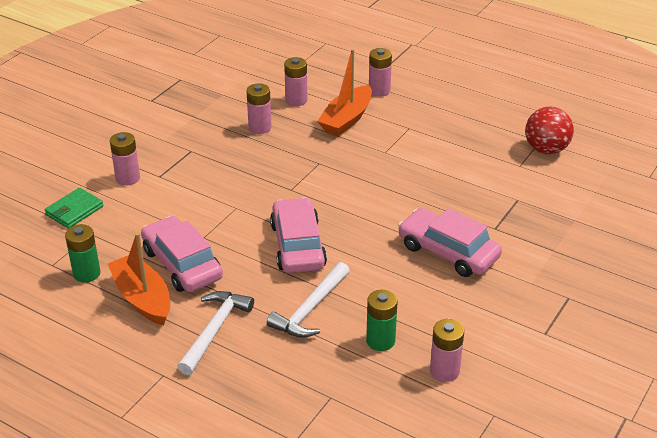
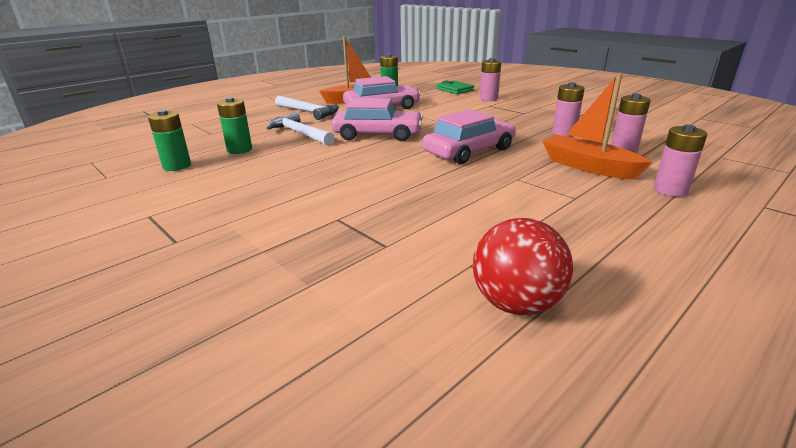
camera: 105 degrees right, 10 degrees down
pink car [398,208,502,277] -> pink car moved to [422,109,516,164]
pink battery [430,319,464,382] -> green battery [148,110,191,171]

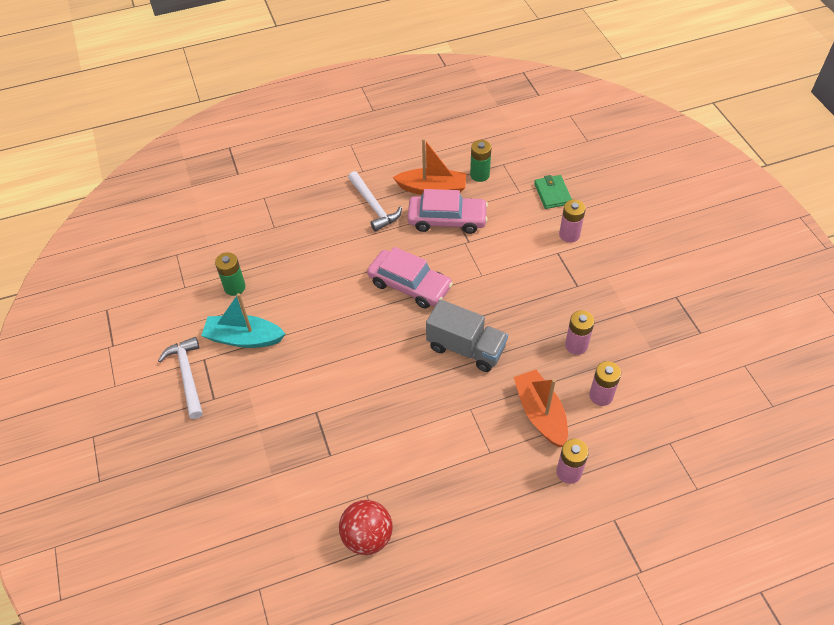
camera: 25 degrees right, 25 degrees up
green battery [217,97,252,154] -> none
white hammer [267,112,335,146] -> white hammer moved to [158,337,203,419]
pink car [422,109,516,164] -> grey truck [426,299,508,372]
none -> turquoise boat [201,293,286,348]

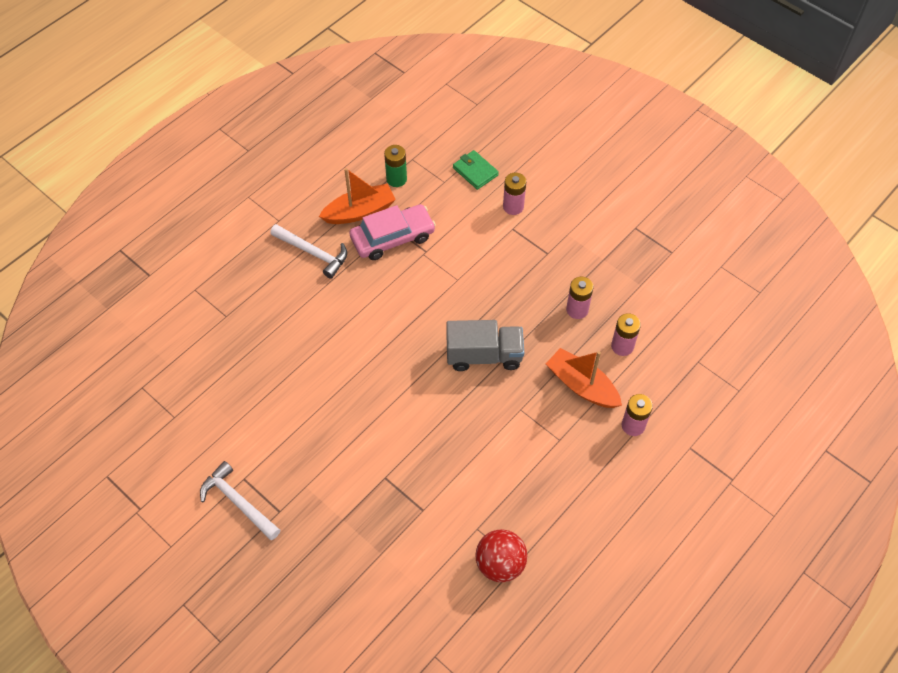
camera: 30 degrees left, 5 degrees up
turquoise boat [201,293,286,348] -> none
green battery [215,252,246,296] -> none
pink car [367,247,453,308] -> none

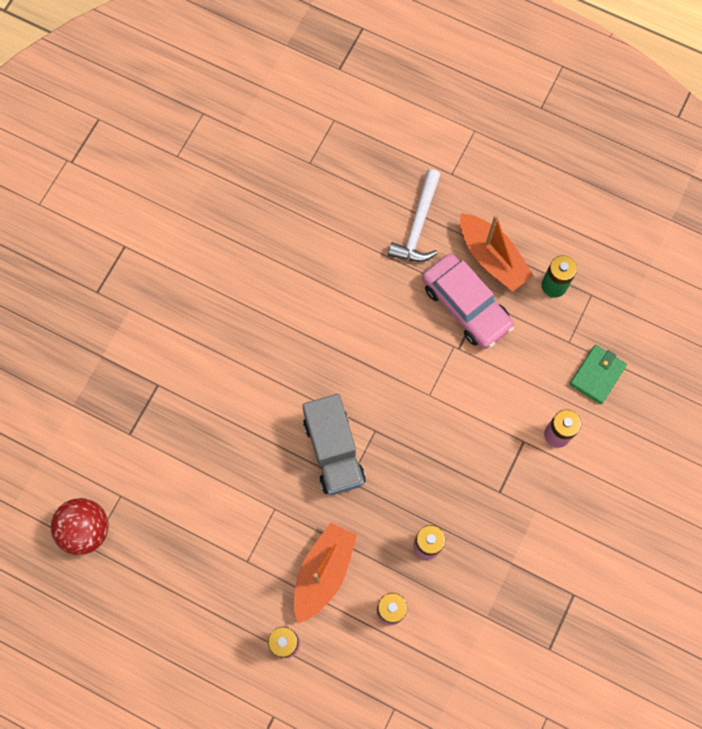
camera: 75 degrees right, 15 degrees up
white hammer [200,461,280,540] -> none

